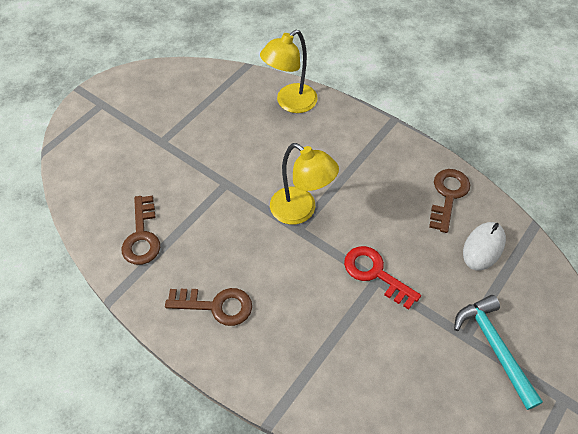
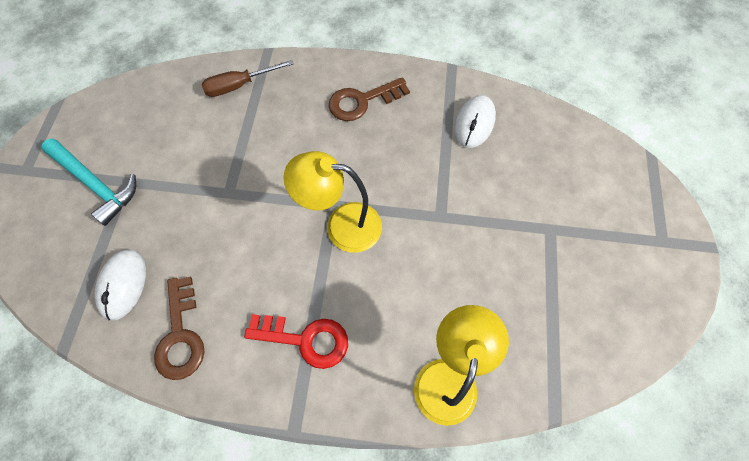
camera: 150 degrees right, 10 degrees up
brown key [122,196,160,265] -> white mouse [454,95,496,148]
red key [344,246,421,310] -> red key moved to [244,314,348,369]
none -> brown screwdriver [202,60,294,97]

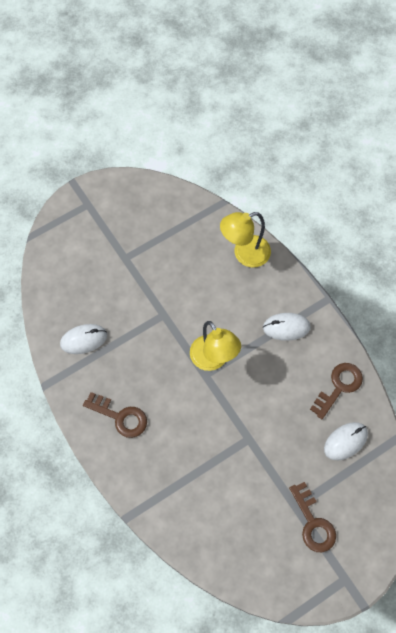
camera: 130 degrees left, 0 degrees up
turquoise hammer [41,138,136,226] -> brown key [289,482,336,552]
brown screwdriver [202,60,294,97] -> none
red key [244,314,348,369] -> white mouse [263,313,311,341]

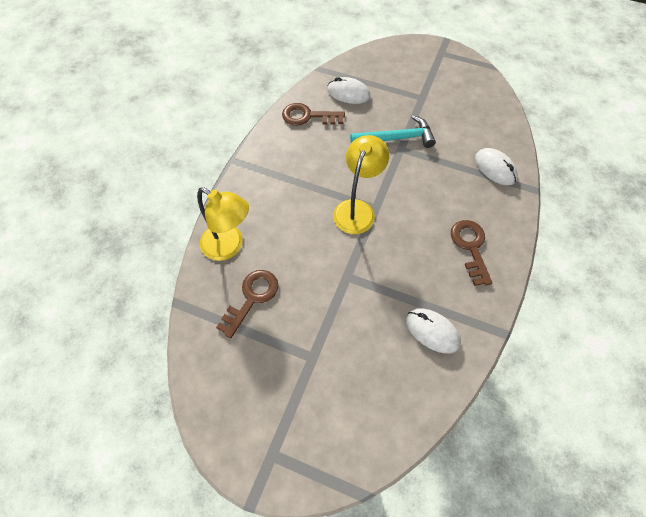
camera: 125 degrees left, 5 degrees down
white mouse [263,313,311,341] -> white mouse moved to [475,148,518,185]
brown key [289,482,336,552] -> brown key moved to [216,270,279,338]
none -> turquoise hammer [350,115,436,148]

